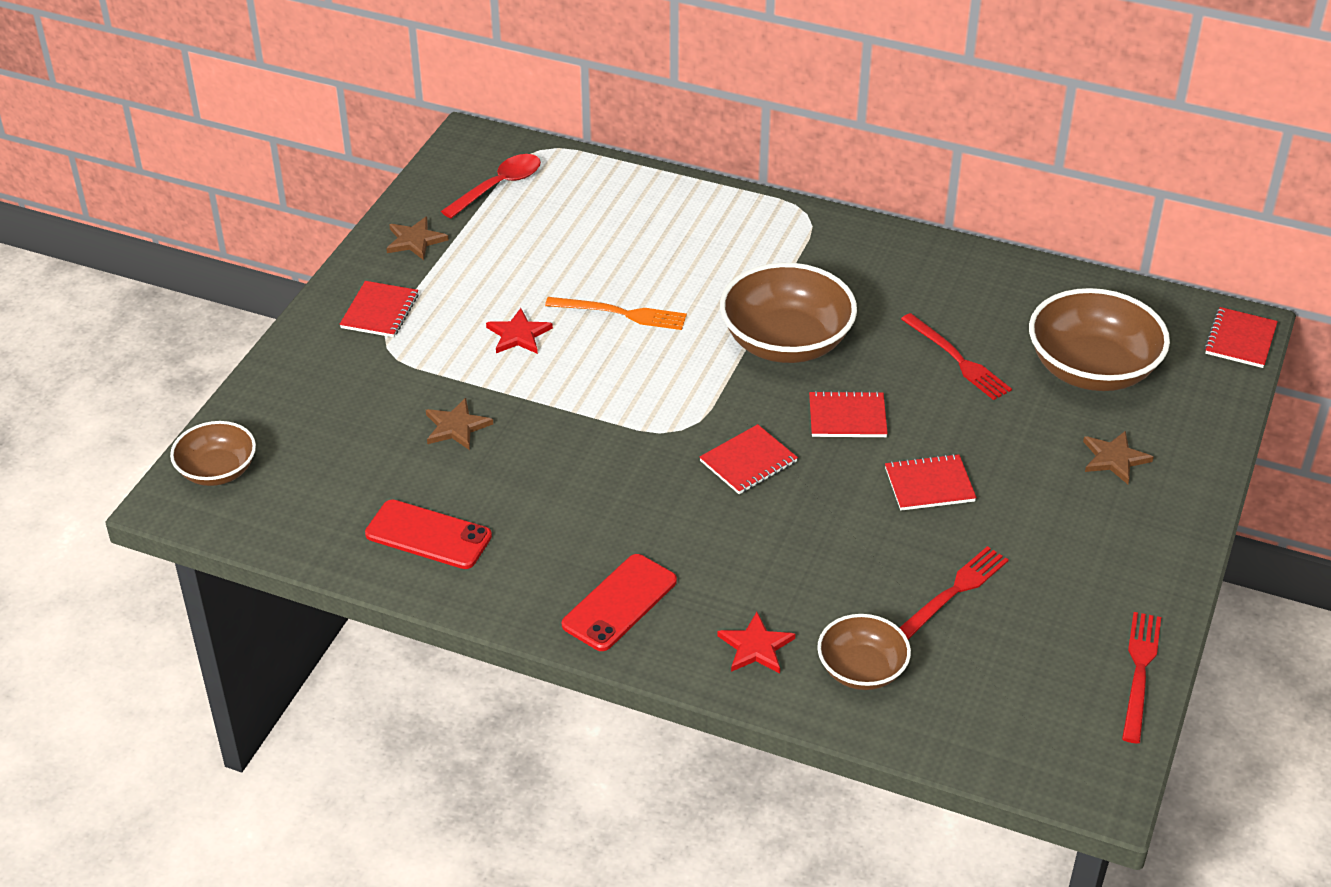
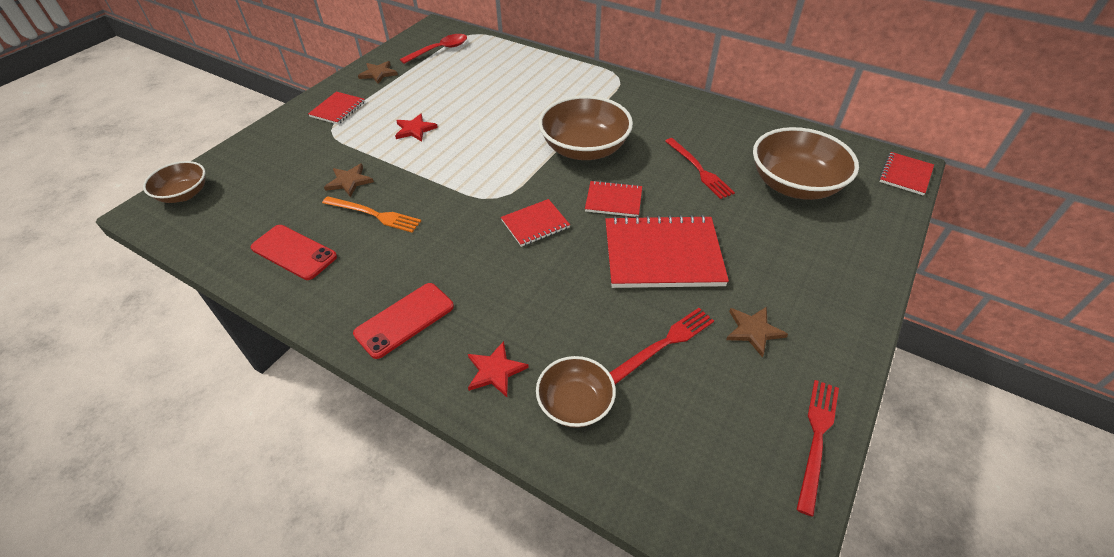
camera: 10 degrees right, 5 degrees up
orange fork [545,297,687,330] -> orange fork moved to [322,196,421,233]
red notebook [885,454,977,511] -> red notebook [605,215,729,288], size x1.90
brown star [1083,431,1154,484] -> brown star moved to [726,307,788,357]

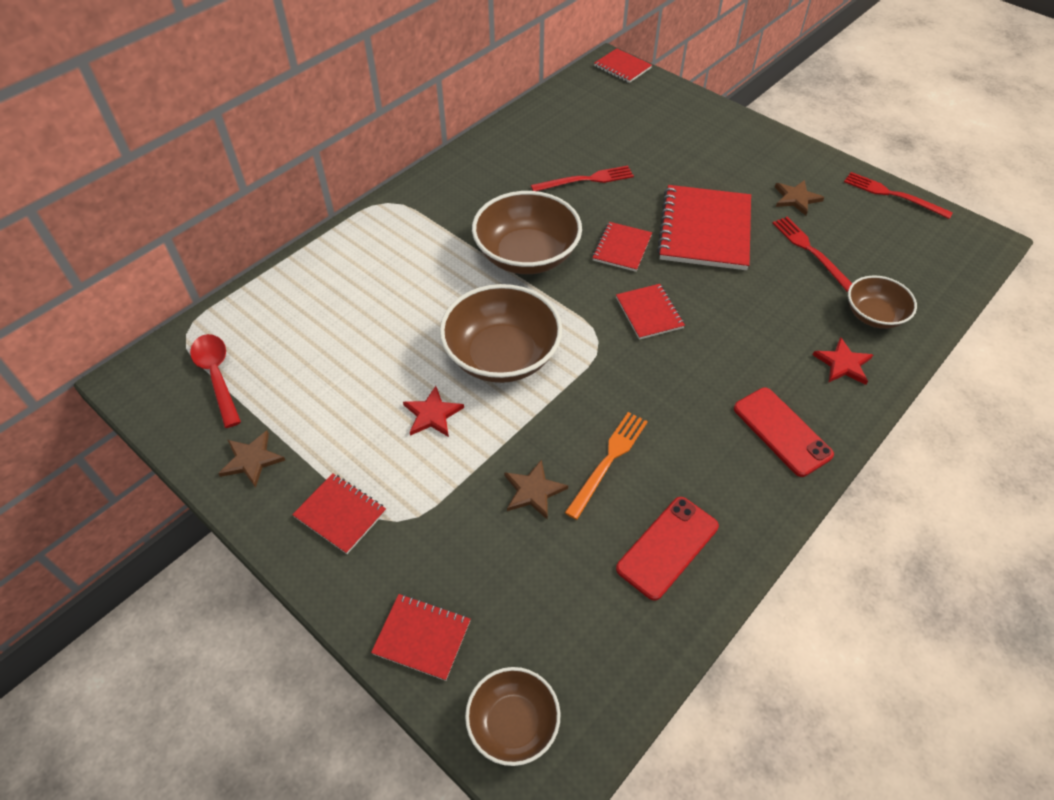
camera: 80 degrees left, 5 degrees up
brown bowl [753,127,859,200] -> brown bowl moved to [440,284,562,383]
none -> red notebook [371,594,471,681]

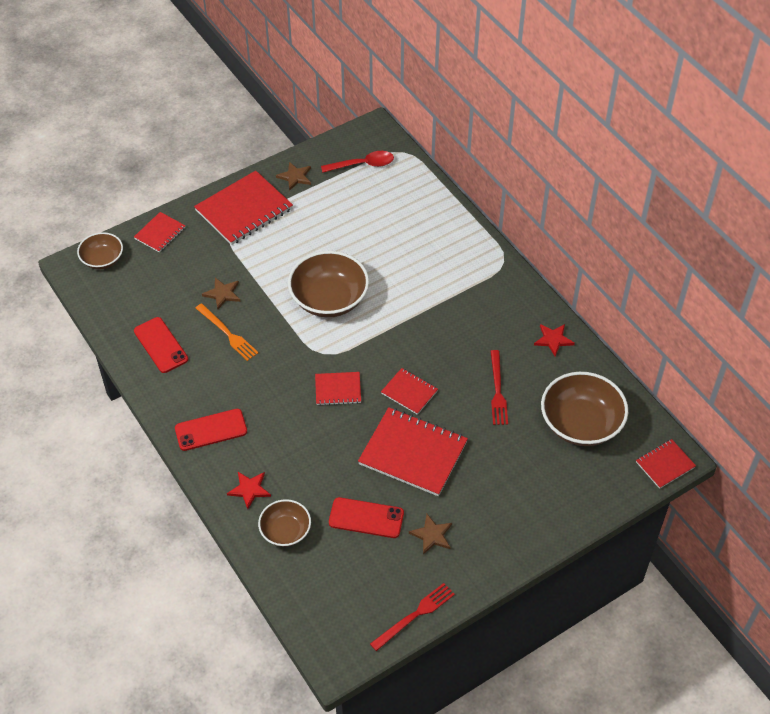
camera: 105 degrees right, 0 degrees up
red notebook [292,473,386,554] -> red notebook [194,171,293,245], size x1.90
red star [403,386,464,437] -> red star moved to [534,324,575,357]
brown bowl [472,191,582,274] -> brown bowl moved to [541,372,628,446]
red fork [772,217,852,292] -> red phone [329,497,404,538]

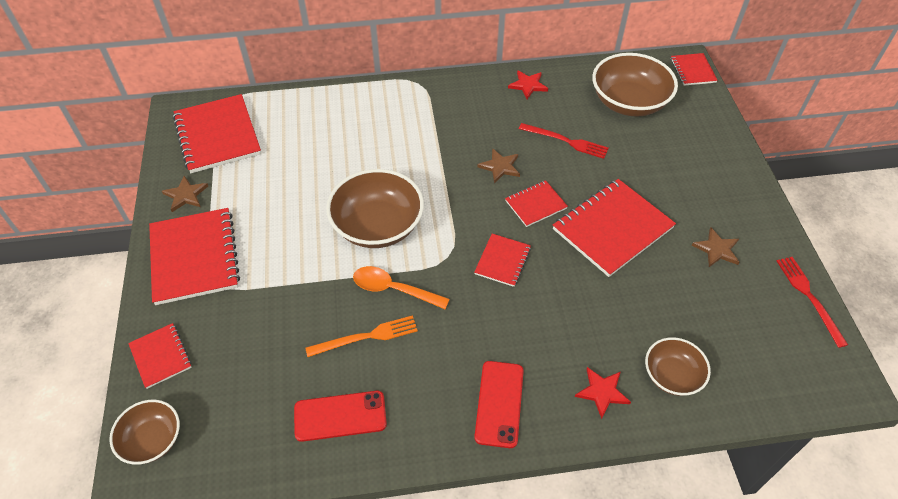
camera: 65 degrees left, 0 degrees up
brown star [202,278,240,309] -> brown star moved to [477,148,520,183]
red spoon [321,151,394,173] -> red notebook [173,94,261,173]
red phone [329,497,404,538] -> none
none -> orange spoon [353,266,450,309]

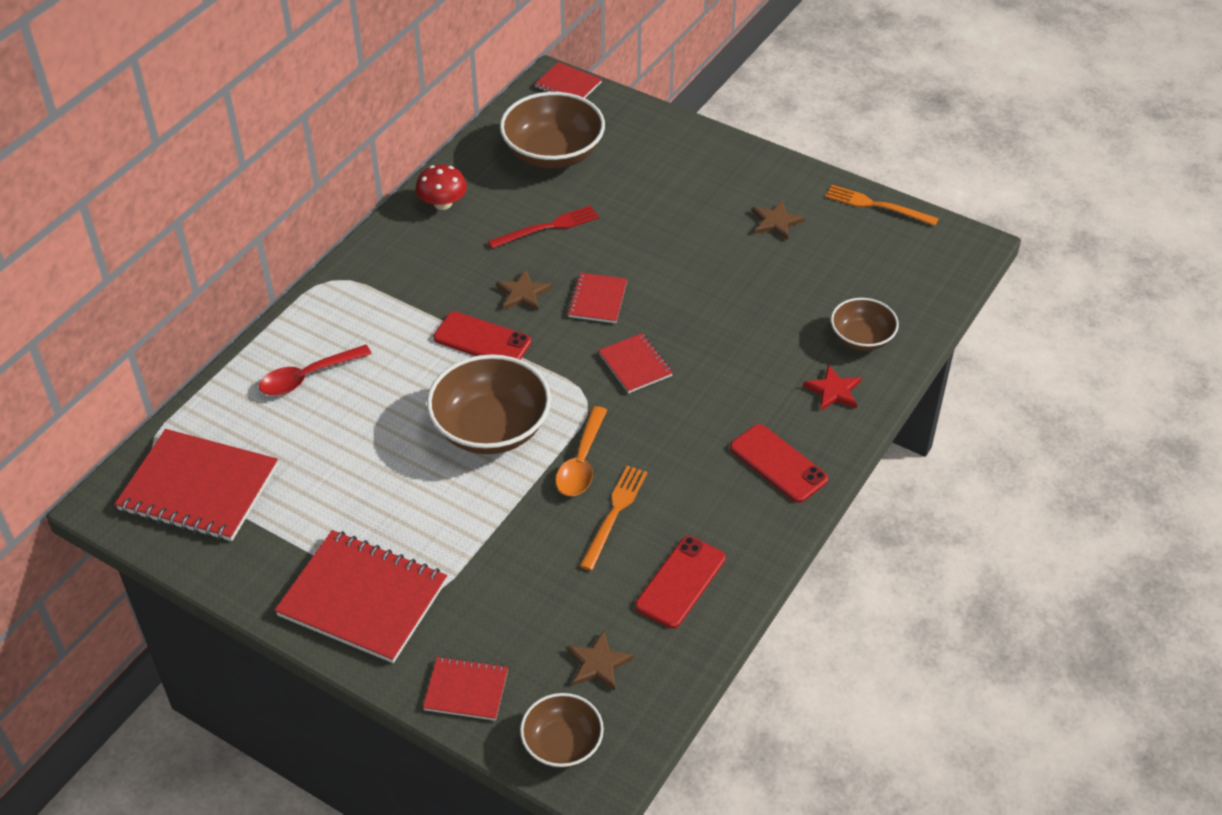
camera: 50 degrees left, 5 degrees down
brown star [162,176,208,212] -> brown star moved to [567,631,634,691]
orange spoon [353,266,450,309] -> orange spoon turned 45 degrees counterclockwise [555,406,607,496]
red star [508,70,548,99] -> red mushroom [416,164,467,210]
red notebook [553,179,676,277] -> none
red fork [777,257,848,348] -> orange fork [825,185,939,226]
none -> red spoon [259,345,372,396]
none -> red phone [433,312,531,360]

